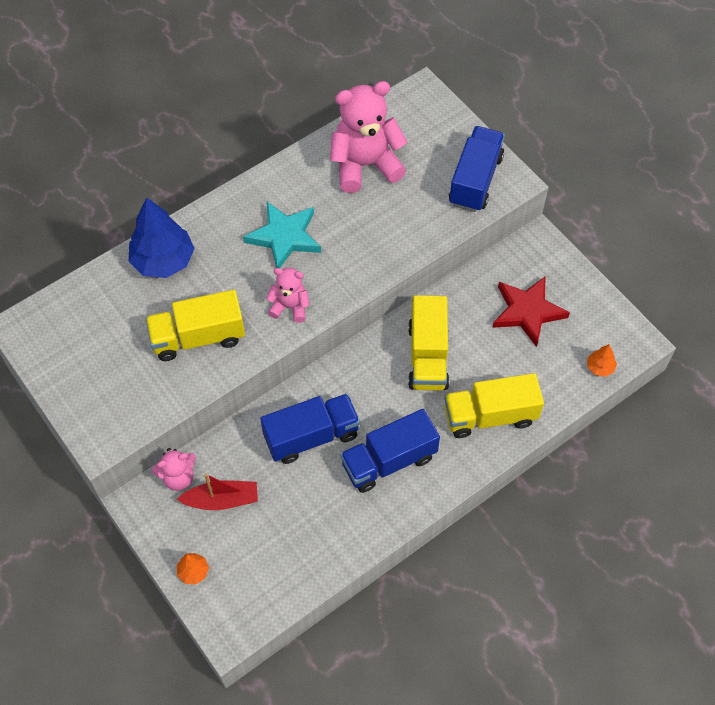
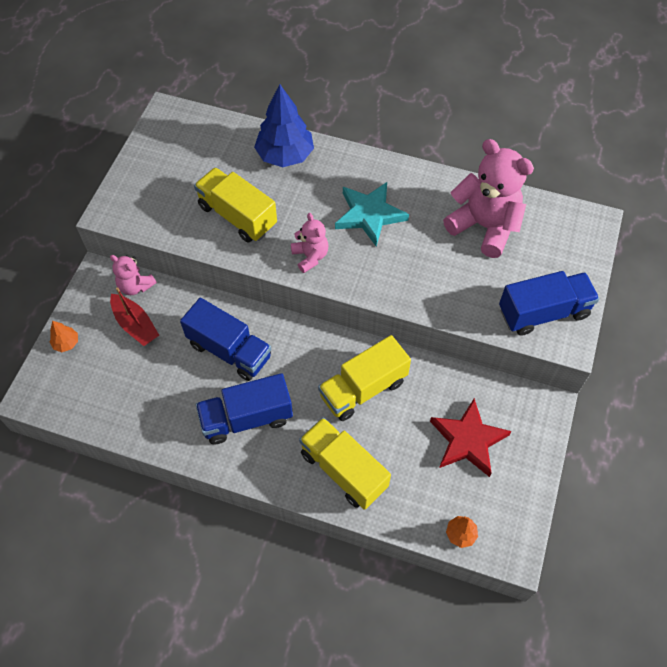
camera: 55 degrees right, 0 degrees up
blue truck [340,409,440,493] -> blue truck turned 45 degrees counterclockwise [196,373,293,444]

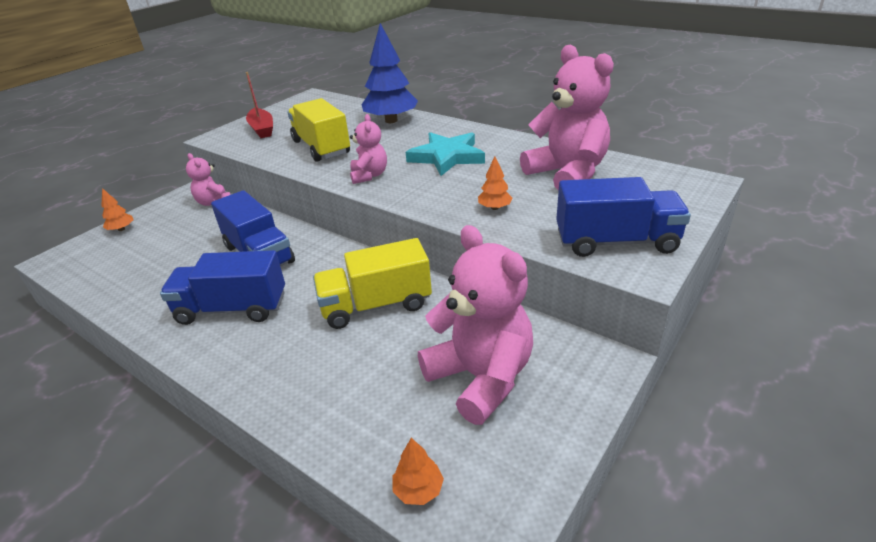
camera: 20 degrees right, 25 degrees down
red boat [110,287,159,346] -> red boat moved to [246,72,273,138]
yellow truck [299,417,391,510] -> none
red star [430,398,512,477] -> pink teddy bear [418,225,533,425]
none -> orange tree [478,157,513,210]

